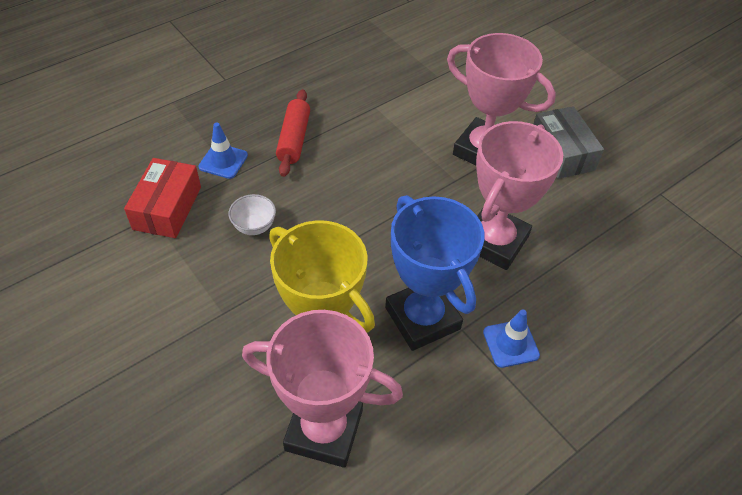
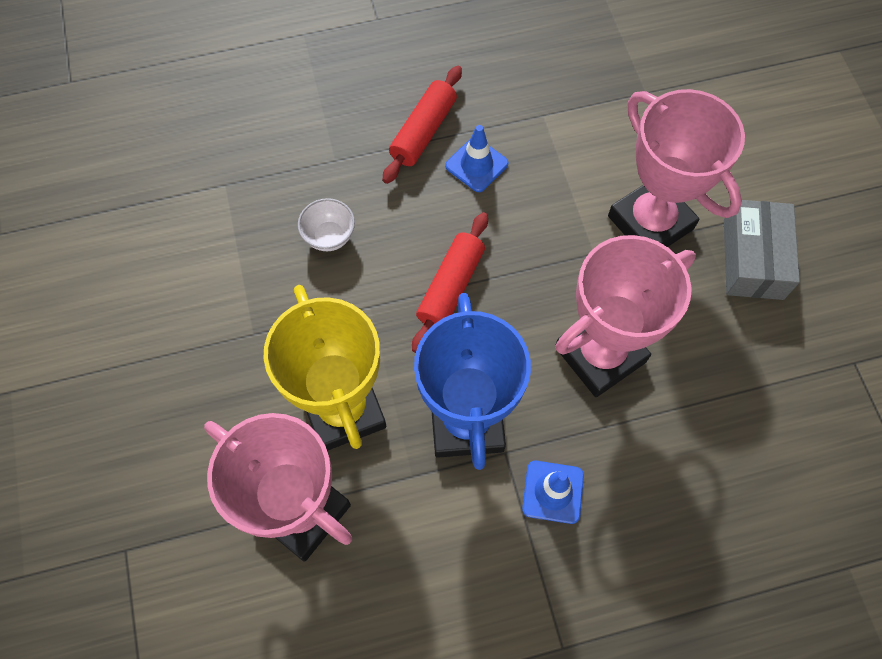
camera: 25 degrees right, 15 degrees up
red box [124,158,201,238] -> none
blue traffic cone [199,122,248,179] -> blue traffic cone moved to [445,125,509,192]
none -> red rolling pin [412,212,488,353]

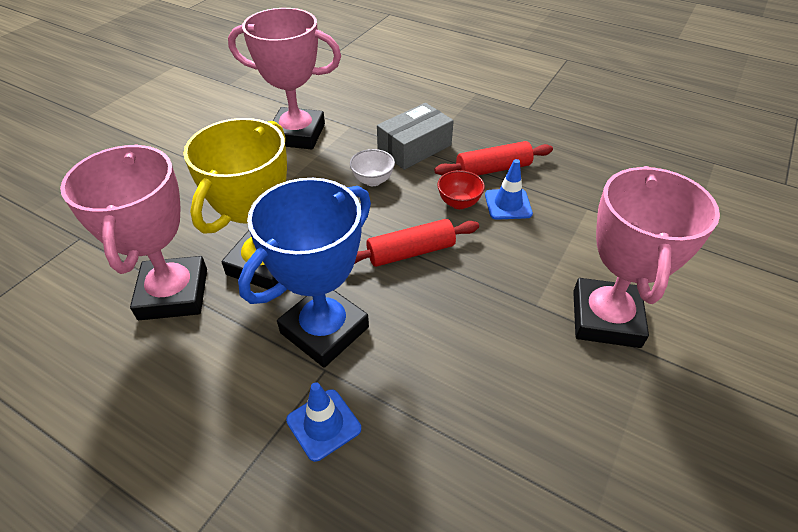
camera: 45 degrees right, 20 degrees down
pink trophy [555,235,696,397] -> pink trophy moved to [228,8,341,149]
grey box [724,200,800,300] -> grey box moved to [377,103,454,170]
none -> red bowl [437,170,485,209]

